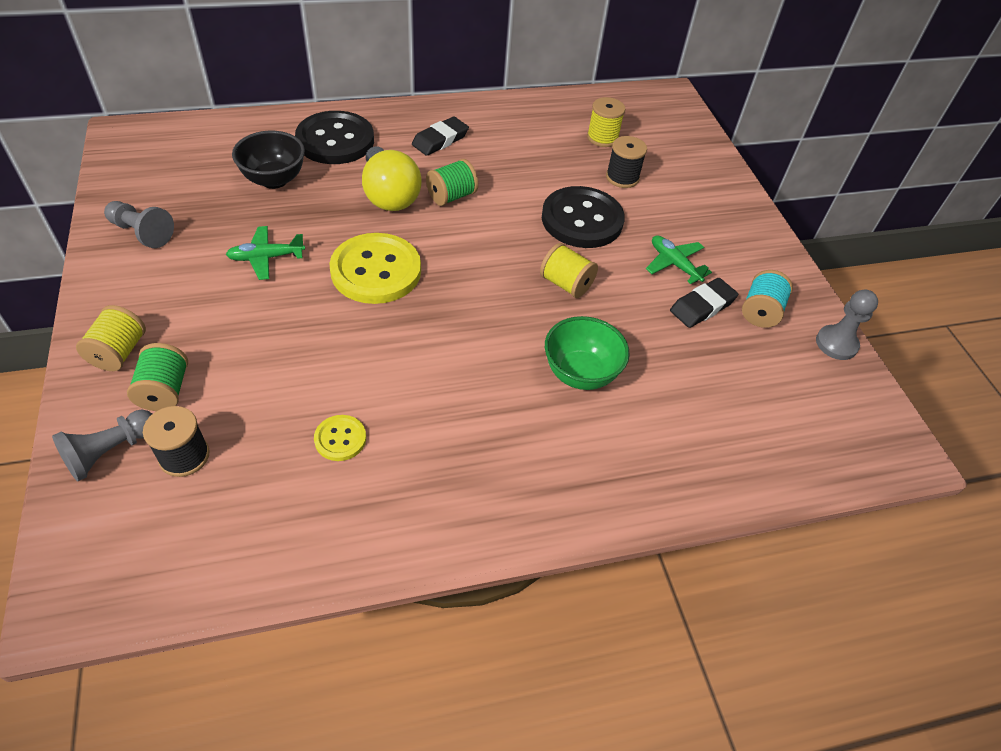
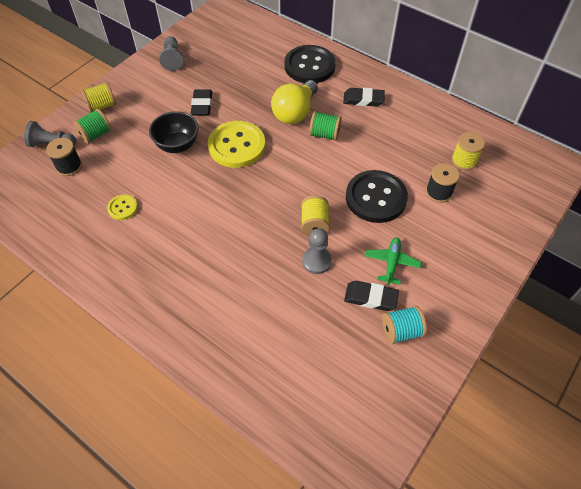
camera: 55 degrees right, 5 degrees up
green plane [226,226,305,280] -> black eraser [191,90,212,116]
black bowl [232,131,305,189] -> black bowl moved to [149,111,199,153]
green bowl [545,316,630,390] -> none
grey pawn [816,289,878,360] -> grey pawn moved to [302,228,332,274]

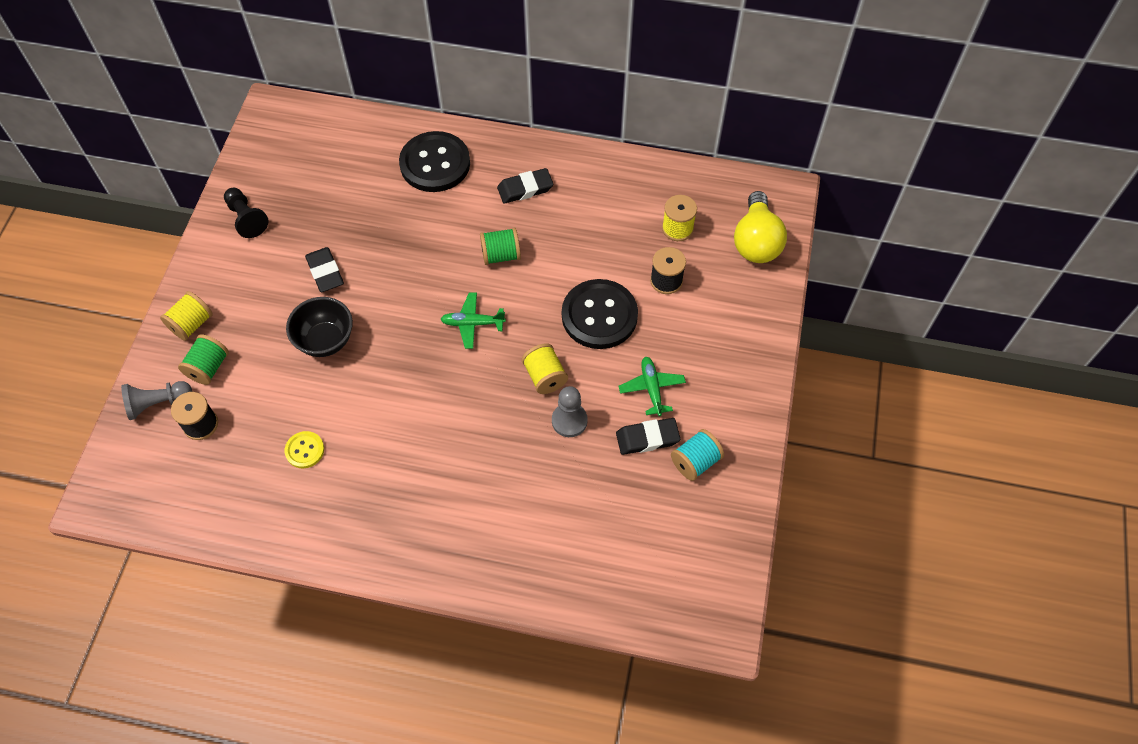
camera: 25 degrees left, 5 degrees up
grey pawn [159,36,183,71] -> black pawn [224,188,269,238]
yellow button [208,121,265,168] -> none
yellow light bulb [271,80,318,124] -> yellow light bulb moved to [734,191,787,263]
none -> green plane [441,292,506,349]

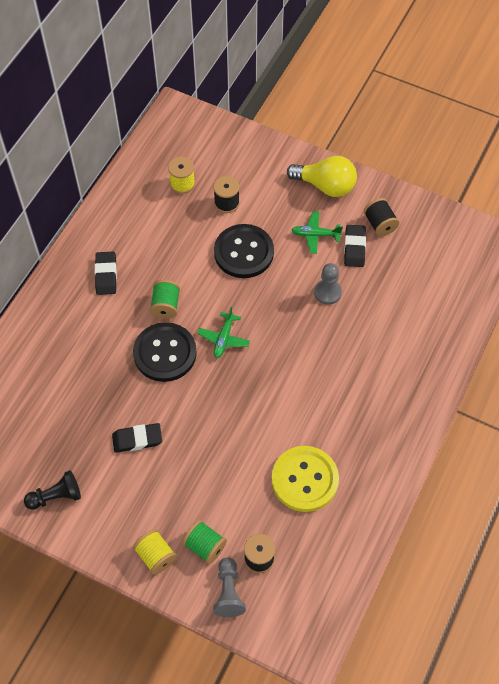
camera: 75 degrees left, 0 degrees up
yellow button [285,431,324,468] -> yellow button [272,446,339,512], size x2.10
black bowl [286,297,353,357] -> none
black button [399,131,470,192] -> black button moved to [133,322,197,382]
yellow spool [522,343,568,394] -> none
turquoise spool [671,429,724,481] -> black spool [364,198,399,236]
yellow light bulb [734,191,787,263] -> yellow light bulb moved to [287,156,357,197]

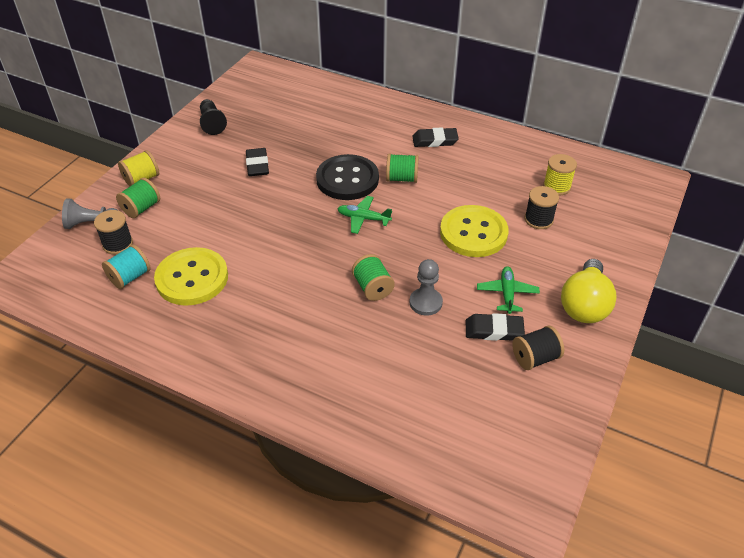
camera: 90 degrees right, 15 degrees down
black button [214,224,274,278] -> yellow button [440,205,509,257]
none -> turquoise spool [102,244,151,289]
none -> green spool [352,254,395,301]

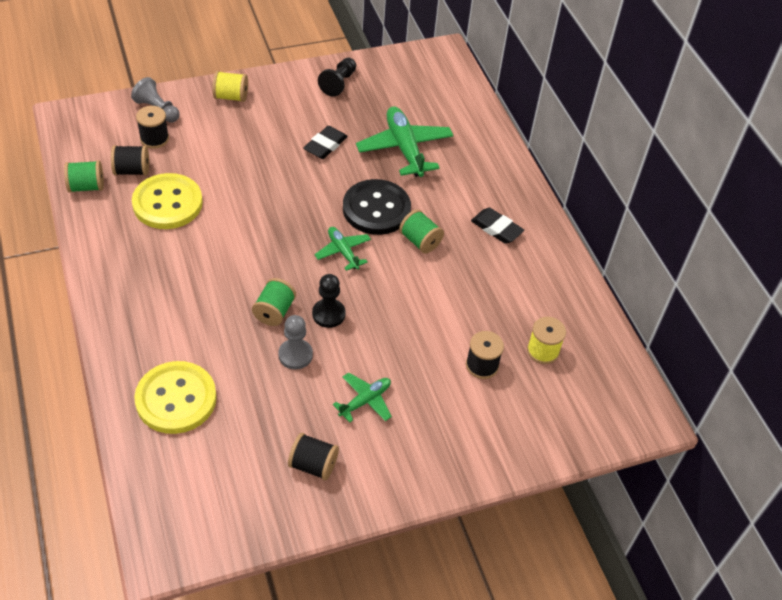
camera: 40 degrees right, 5 degrees up
turquoise spool [102,244,151,289] -> black spool [111,145,149,175]
green spool [116,178,160,218] -> green spool moved to [64,160,104,193]
yellow button [440,205,509,257] -> yellow button moved to [134,361,217,434]
black eraser [466,313,525,341] -> none
yellow light bulb [561,259,617,323] -> none
none -> black pawn [312,274,346,328]
none -> green plane [356,106,453,177]

